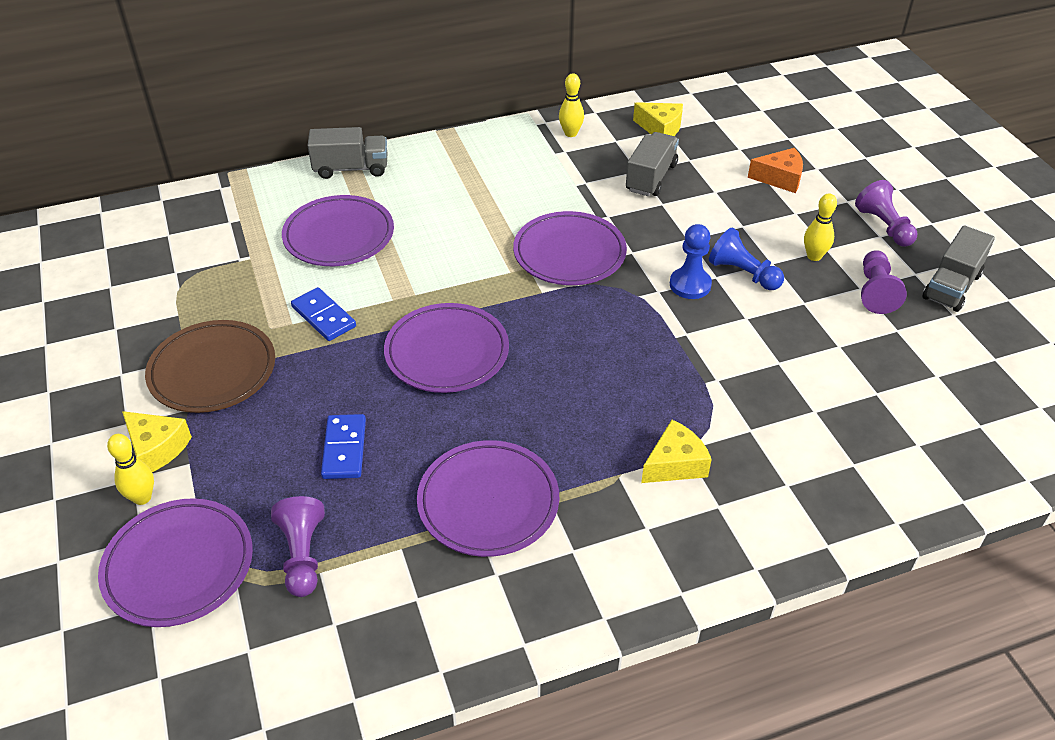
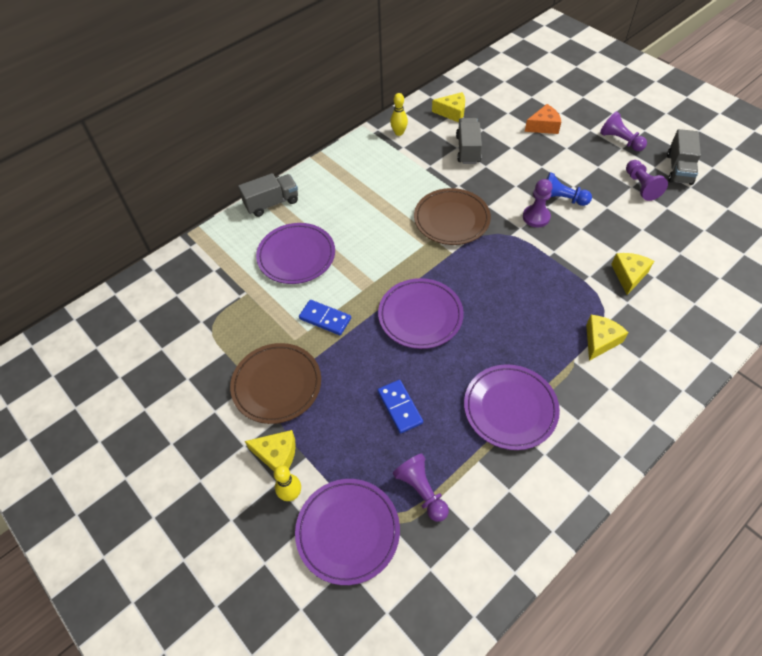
camera: 20 degrees left, 10 degrees up
purple plate [513,211,627,285] -> brown plate [414,188,491,245]
blue pawn [670,224,712,299] -> purple pawn [523,179,552,227]
yellow bowling pin [804,193,837,261] -> none
none -> yellow cheese [611,253,654,295]

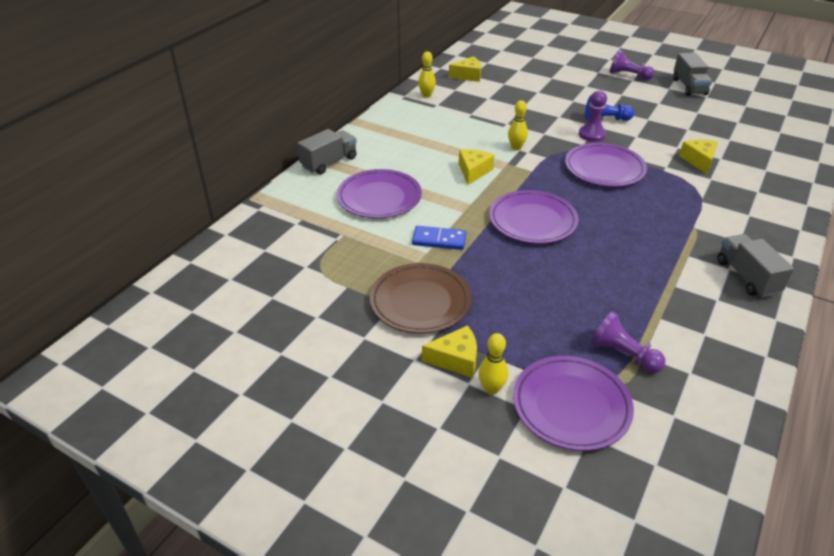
camera: 20 degrees left, 15 degrees down
blue domino [377,380,423,434] -> none
brown plate [414,188,491,245] -> yellow bowling pin [508,100,528,150]
grey truck [456,118,482,164] -> grey truck moved to [717,234,794,297]
purple plate [464,364,560,450] -> purple plate moved to [565,143,647,187]
orange cheese [525,104,561,134] -> none
yellow cheese [586,315,629,361] -> yellow cheese moved to [459,149,494,185]
purple pawn [626,160,668,201] -> none

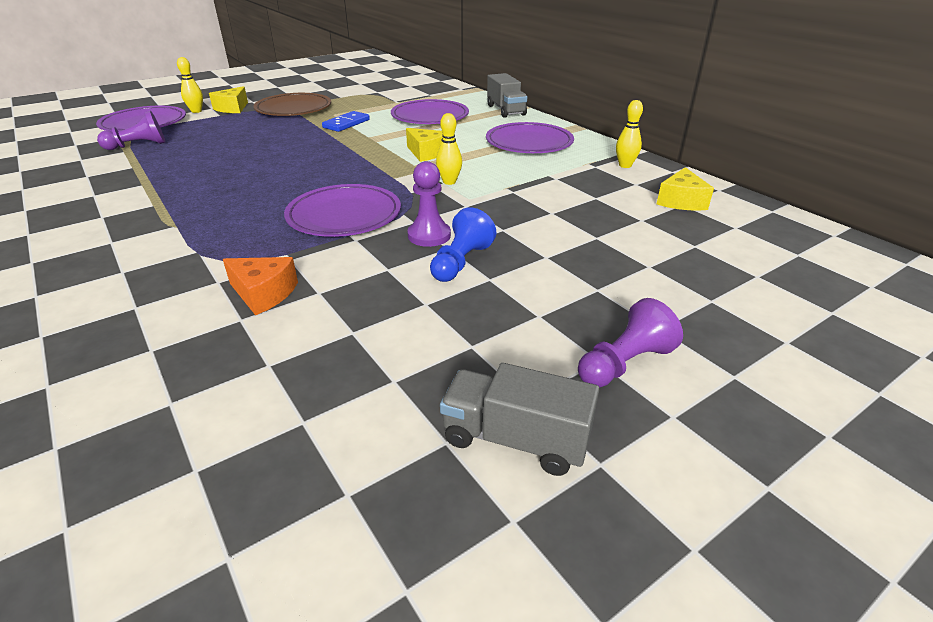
camera: 115 degrees right, 5 degrees down
purple plate [489,190,579,244] -> purple plate moved to [486,122,574,153]
yellow cheese [679,139,718,174] -> orange cheese [223,257,298,315]
grey truck [717,234,794,297] -> none

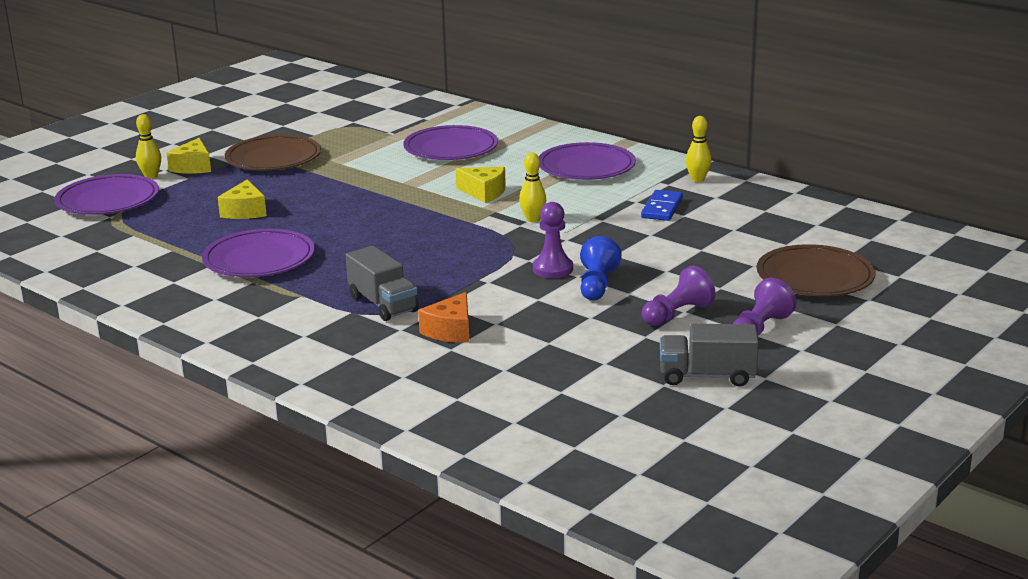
camera: 15 degrees left, 10 degrees down
purple pawn [97,111,165,150] -> purple pawn moved to [642,265,716,326]
orange cheese [223,257,298,315] -> orange cheese turned 105 degrees clockwise [418,292,469,343]
purple plate [284,184,401,237] -> purple plate moved to [202,229,315,277]
blue domino [322,111,370,132] -> blue domino moved to [641,190,683,221]
grey truck [487,73,527,118] -> grey truck moved to [346,246,419,321]
yellow cheese [657,167,714,211] -> yellow cheese moved to [218,179,267,219]
none -> brown plate [756,244,876,296]

